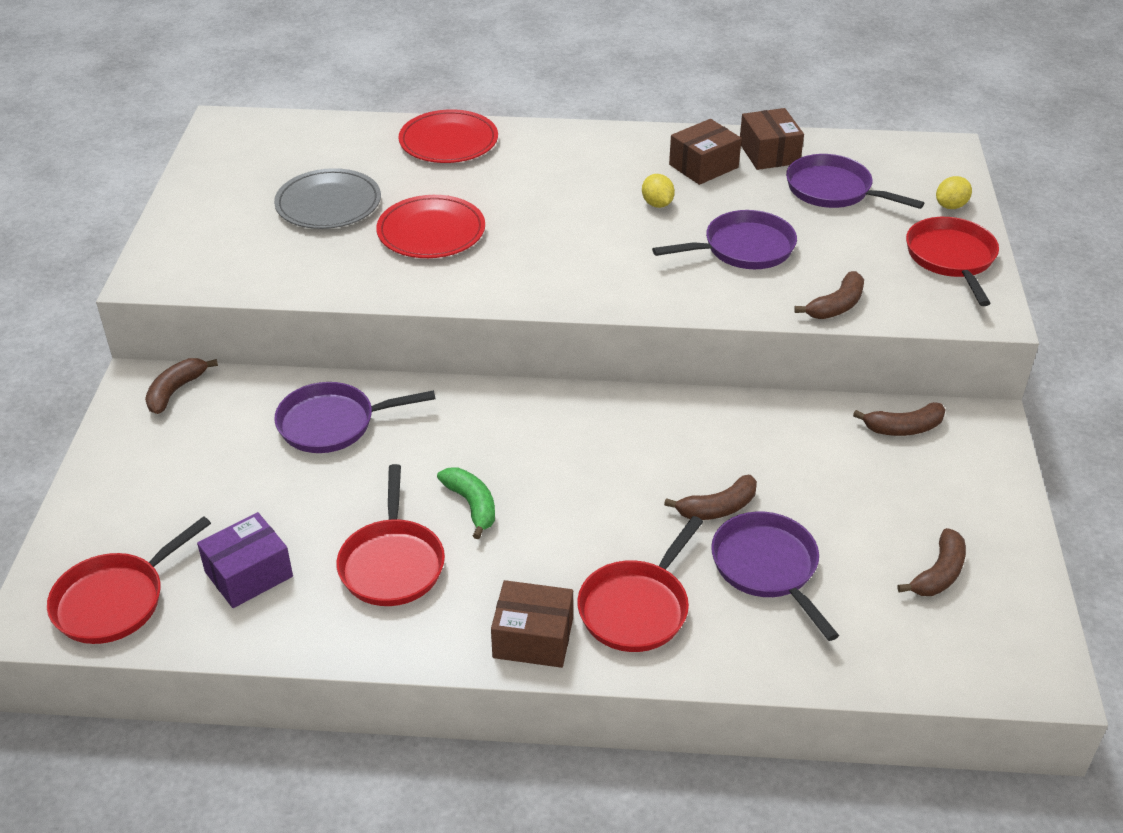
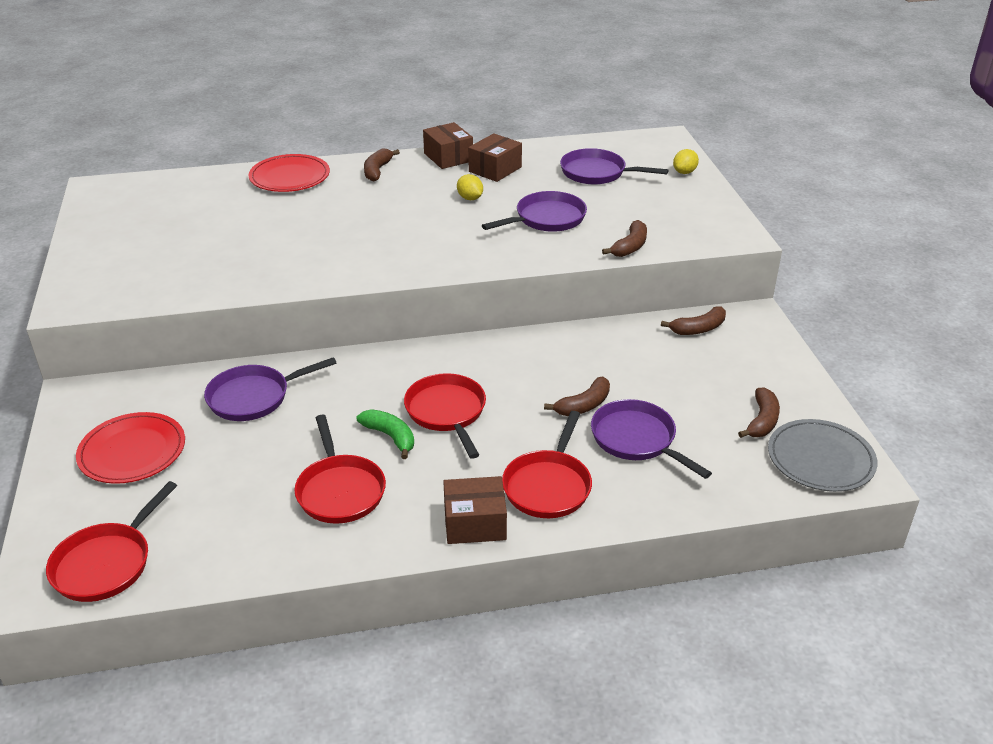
camera: 15 degrees left, 5 degrees down
brown banana [145,358,218,414] -> brown banana moved to [364,149,400,181]
purple box [197,512,293,608] -> none
grey plate [274,168,381,229] -> grey plate moved to [768,419,878,492]
red plate [376,195,485,258] -> red plate moved to [76,412,185,484]
brown box [740,108,804,170] -> brown box moved to [423,122,473,169]
red pan [906,217,999,306] -> red pan moved to [404,373,486,459]

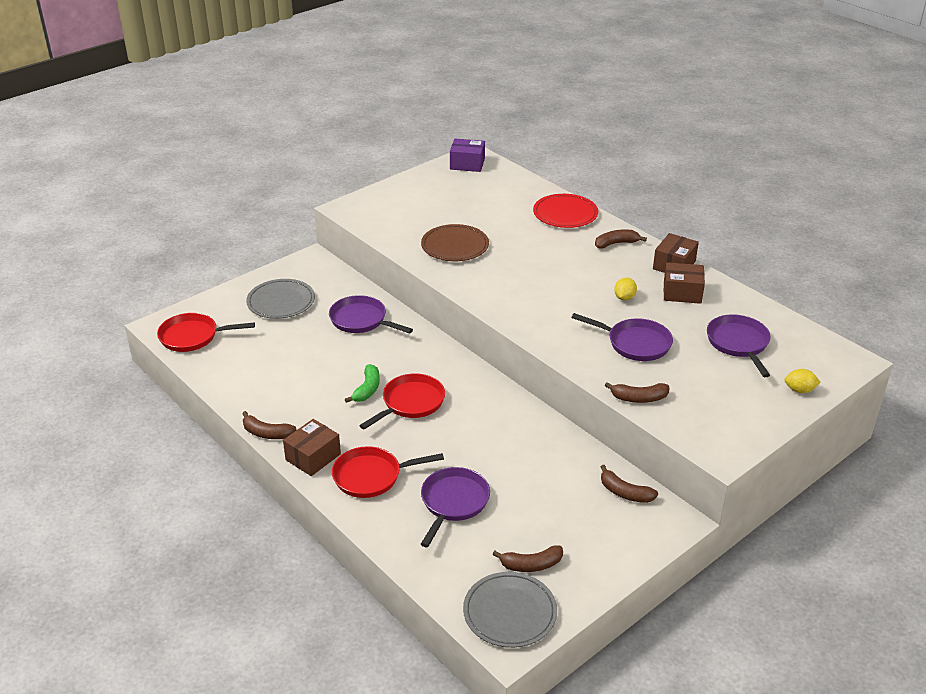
camera: 60 degrees right, 0 degrees up
red plate [76,412,185,484] -> grey plate [246,279,315,319]
red pan [295,415,386,524] -> none
brown box [443,476,507,544] -> brown box turned 75 degrees clockwise [283,419,341,476]
brown banana [544,377,610,416] -> brown banana moved to [242,411,297,439]
none -> brown plate [421,224,489,261]
none -> purple box [450,139,485,172]

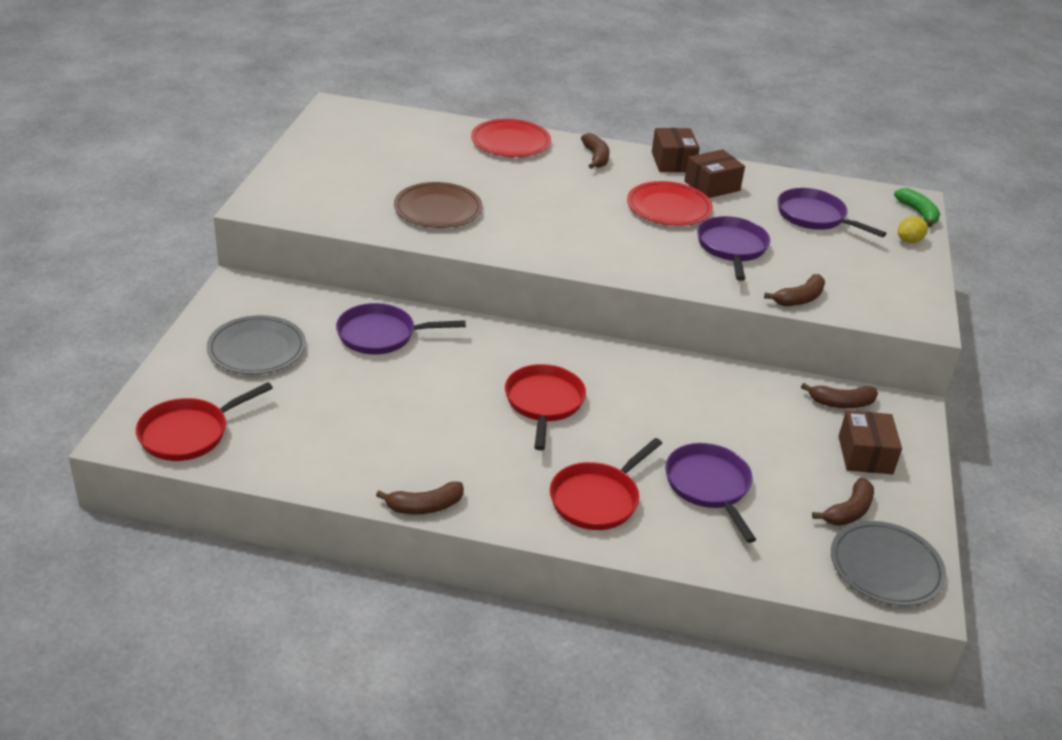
camera: 40 degrees left, 0 degrees up
brown box [283,419,341,476] -> brown box moved to [839,410,902,474]
green banana [345,364,380,403] -> green banana moved to [894,188,940,227]
purple box [450,139,485,172] -> none
purple pan [572,313,673,361] -> purple pan turned 75 degrees counterclockwise [697,216,770,281]
brown banana [595,229,647,249] -> brown banana turned 135 degrees clockwise [581,133,610,169]
yellow lemon [614,277,637,301] -> red plate [627,181,713,226]

